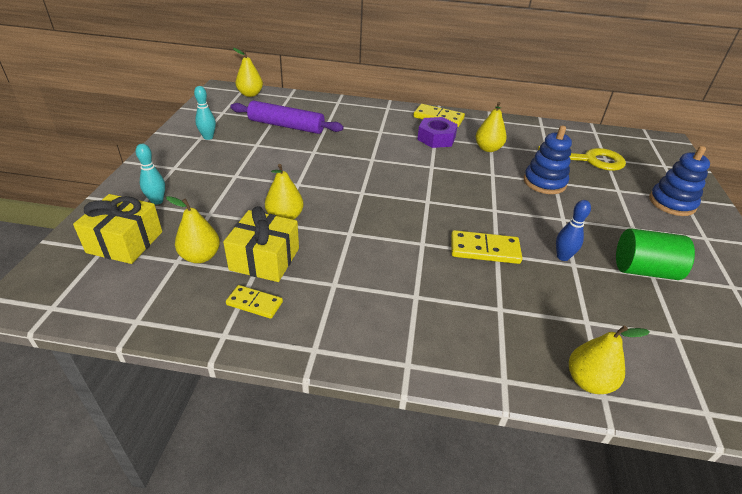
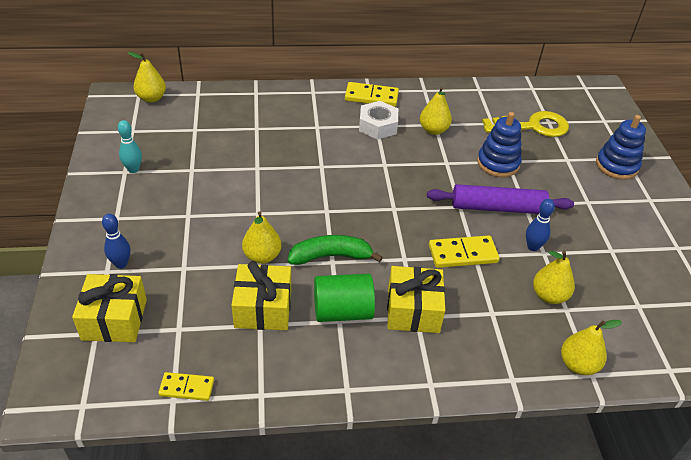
camera: 15 degrees left, 5 degrees up
turquoise bowling pin [136,144,165,205] -> blue bowling pin [102,214,130,269]
yellow pear [166,196,220,263] -> yellow pear moved to [533,251,575,304]
yellow domino [226,285,283,319] -> yellow domino moved to [158,372,214,401]
purple rolling pin [230,101,344,134] -> purple rolling pin moved to [427,184,574,214]
purple nut [417,117,458,148] -> white nut [359,101,398,140]
green cylinder [616,228,695,280] -> green cylinder moved to [314,274,375,322]
none -> green banana [288,235,383,265]
none -> yellow gift [387,266,445,333]

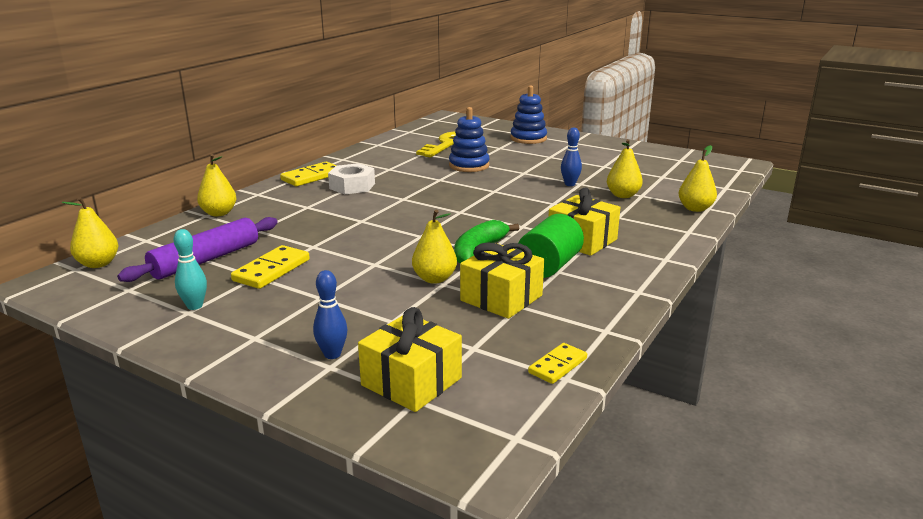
camera: 50 degrees left, 20 degrees down
yellow pear [420,87,452,135] -> yellow pear moved to [197,154,236,216]
purple rolling pin [427,184,574,214] -> purple rolling pin moved to [117,217,278,282]
yellow domino [429,235,500,268] -> yellow domino moved to [231,245,310,289]

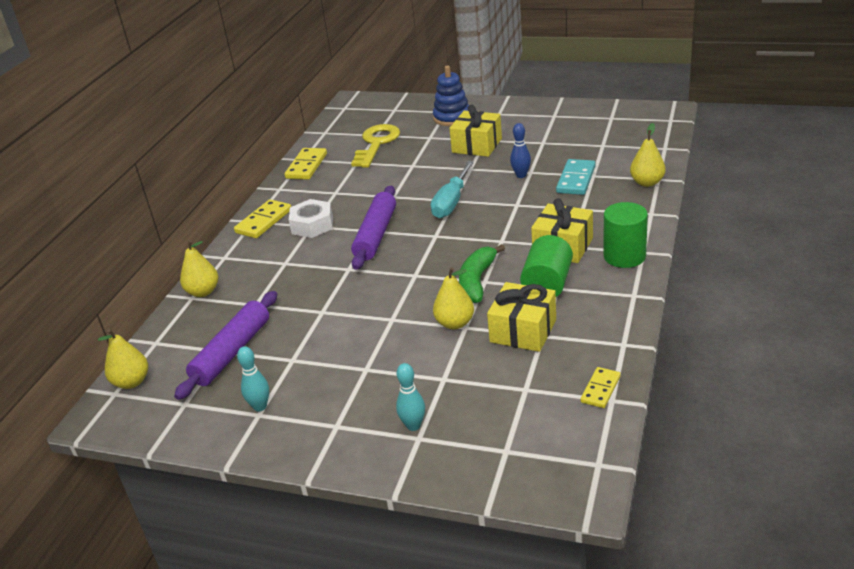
camera: 10 degrees left, 10 degrees up
yellow domino [231,245,310,289] -> yellow domino moved to [285,148,327,180]
blue bowling pin [313,270,347,359] -> turquoise bowling pin [396,363,425,431]
yellow gift [358,307,462,412] -> yellow gift moved to [449,104,502,157]
blue stacking toy [449,107,490,172] -> none
yellow pear [607,139,643,198] -> turquoise domino [556,159,596,195]
none -> purple rolling pin [351,186,396,270]
none -> turquoise screwdriver [431,161,474,218]
none -> green cylinder [604,202,648,268]

